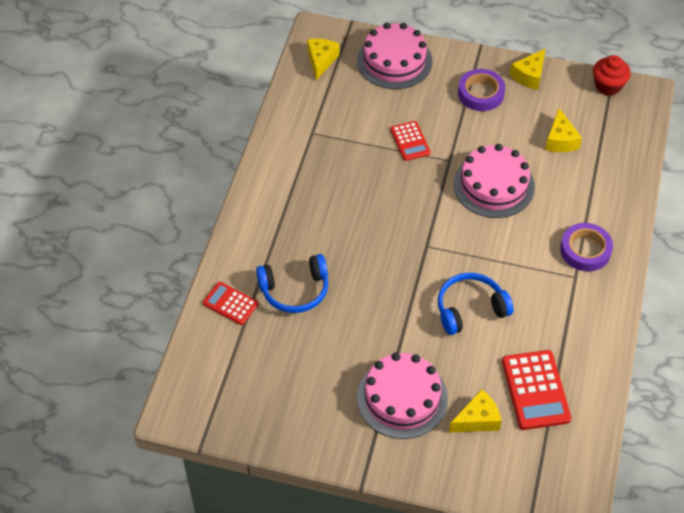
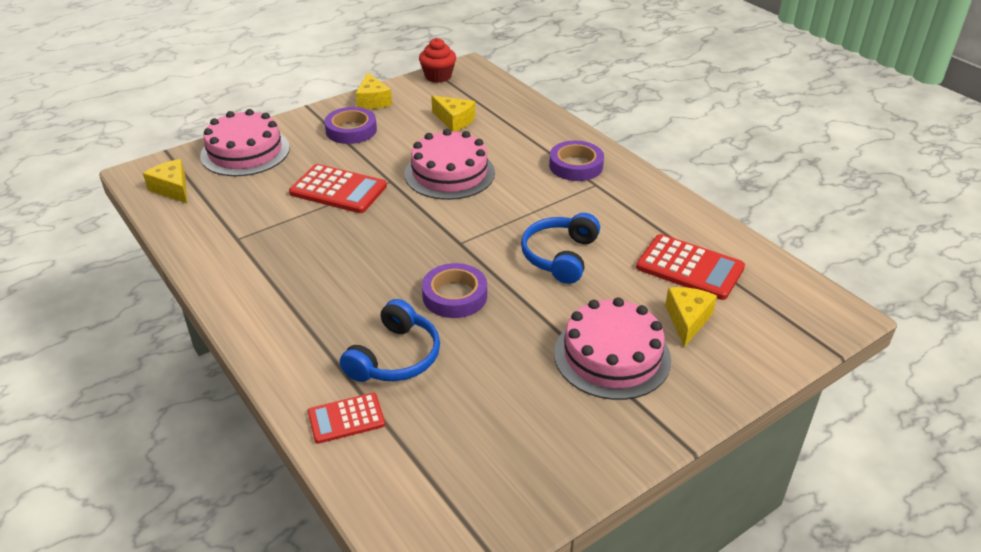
camera: 50 degrees left, 15 degrees down
red calculator [390,121,431,161] -> red calculator [289,164,387,213], size x1.62
none -> purple tape [422,263,487,318]

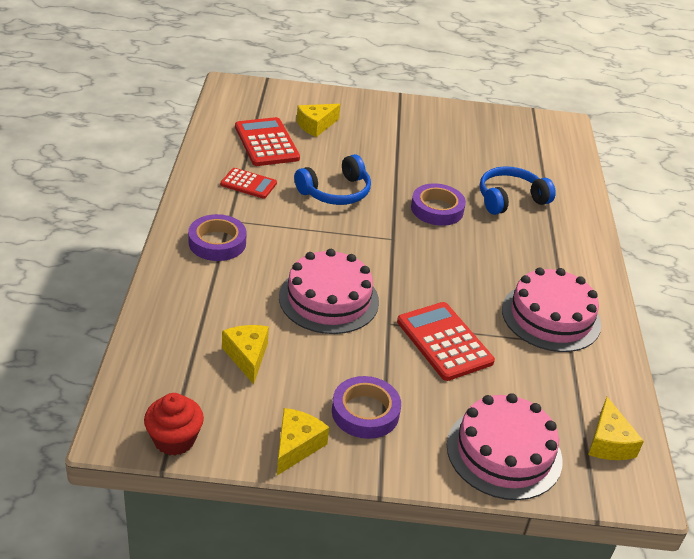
camera: 145 degrees left, 0 degrees up
red calculator [308,393,385,444] -> red calculator moved to [220,168,277,199]
pink cake [554,297,671,400] -> pink cake moved to [502,267,601,352]

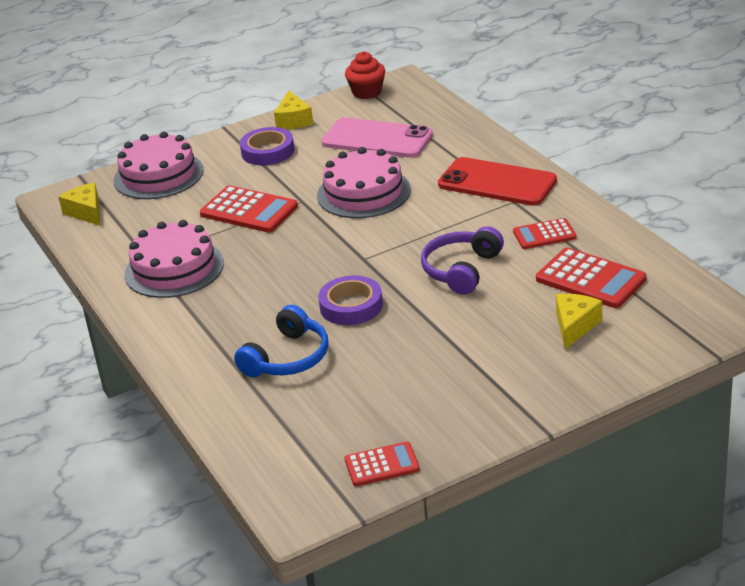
camera: 155 degrees right, 5 degrees down
purple tape [188,214,247,261] -> red phone [438,157,557,206]
yellow cheese [222,325,269,384] -> pink phone [321,118,433,158]
blue headphones [294,154,371,205] -> purple headphones [421,226,504,295]
none -> red calculator [344,441,420,486]

